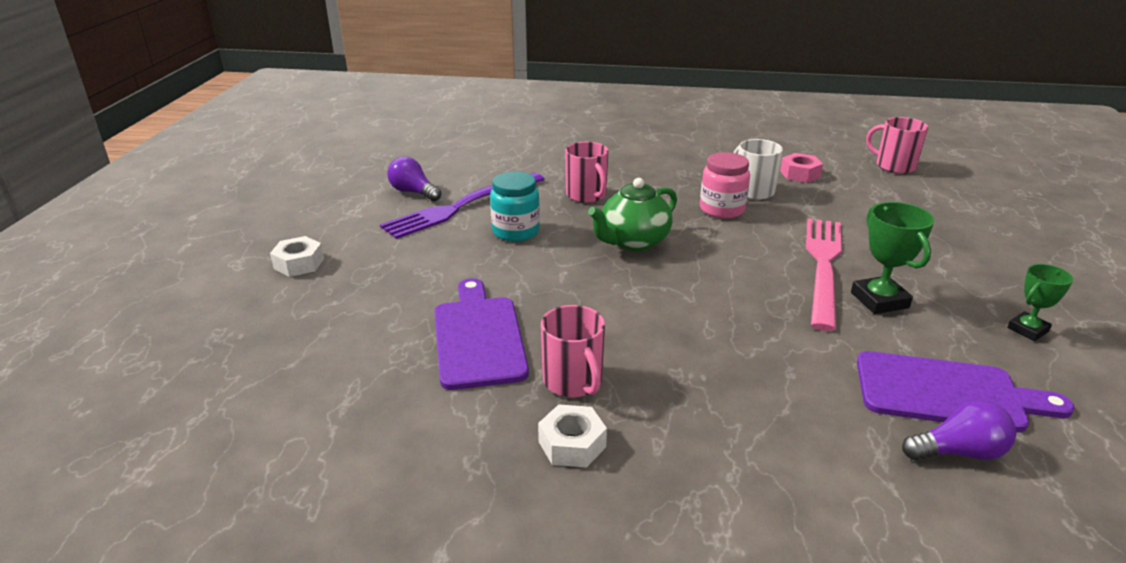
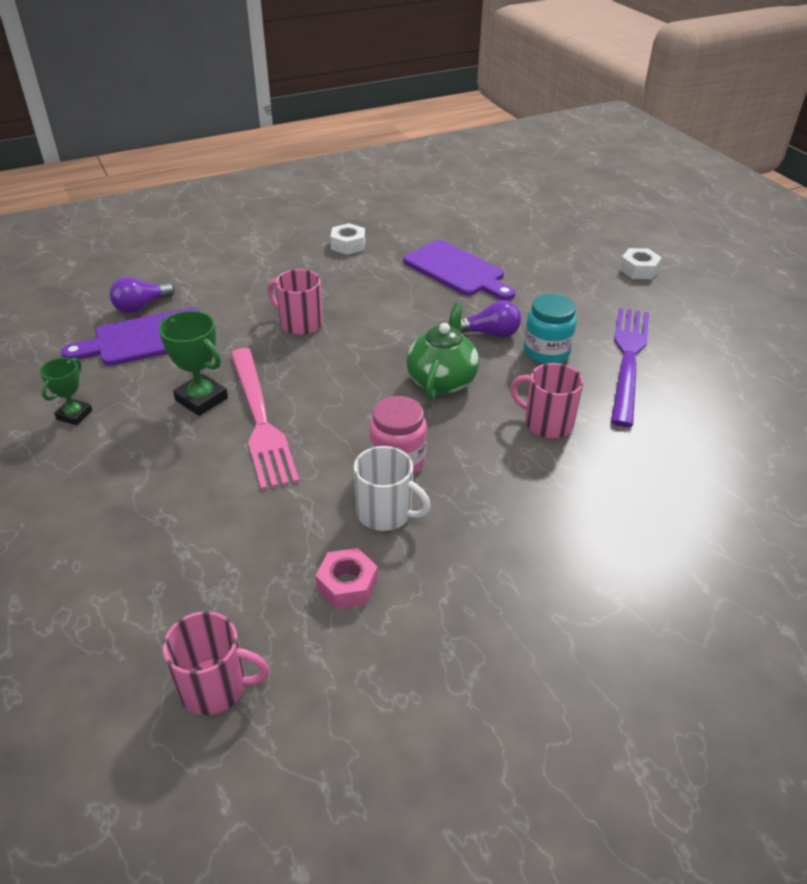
camera: 145 degrees right, 10 degrees up
purple light bulb [387,157,441,201] -> purple light bulb moved to [461,300,521,338]
pink mug [541,305,605,398] -> pink mug moved to [267,269,323,335]

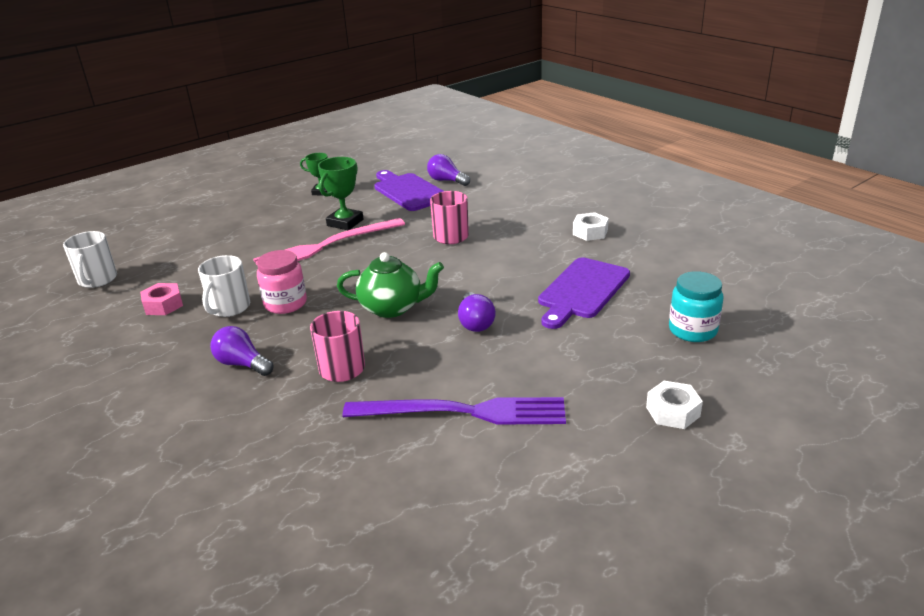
camera: 80 degrees right, 10 degrees down
pink mug [163,611,270,715] -> white mug [63,231,117,288]
turquoise jar [524,294,577,364] -> turquoise jar moved to [669,271,723,342]
none -> purple light bulb [210,326,274,376]

